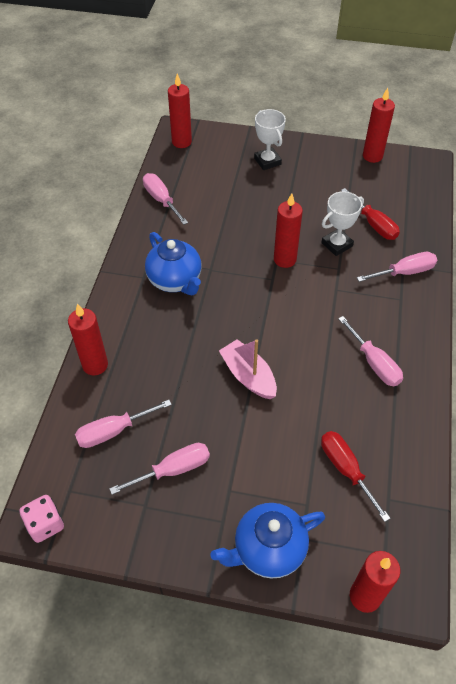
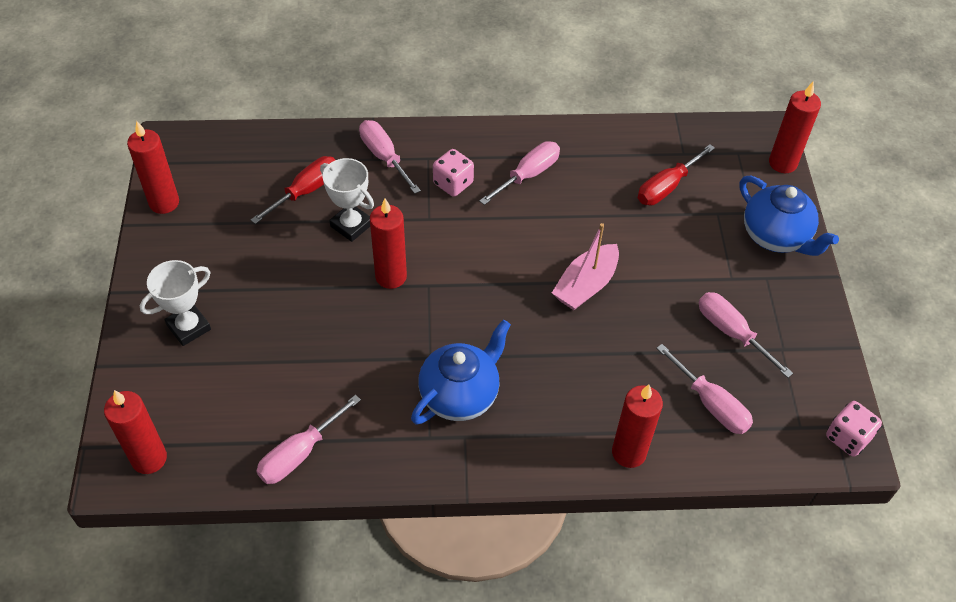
camera: 105 degrees left, 0 degrees up
none -> pink dice [433,149,474,197]

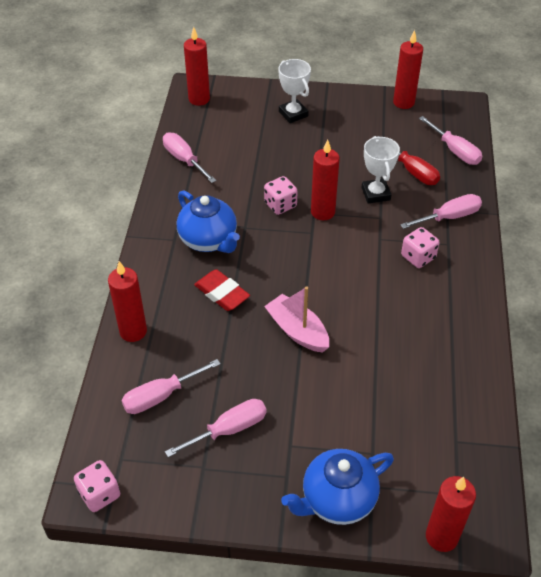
camera: 100 degrees right, 5 degrees down
white trophy [320,158,374,242] -> white trophy turned 60 degrees counterclockwise [361,136,400,204]
pink screwdriver [479,141,560,205] -> pink screwdriver moved to [419,116,482,165]
red screwdriver [638,144,715,205] -> none
none -> red eraser [194,269,250,311]
none -> pink dice [264,176,298,215]

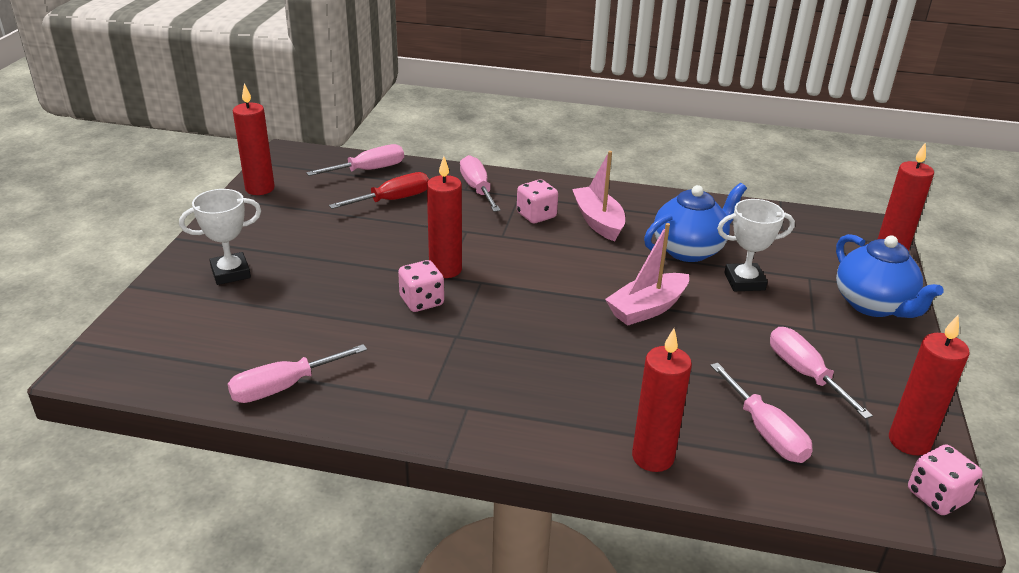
camera: 85 degrees left, 15 degrees down
blue teapot [177,190,240,253] -> blue teapot moved to [644,183,747,262]
red candle [184,27,210,106] -> red candle moved to [889,315,970,455]
red eraser [194,269,250,311] -> none
white trophy [361,136,400,204] -> white trophy moved to [717,199,795,291]
none -> pink boat [572,151,625,241]

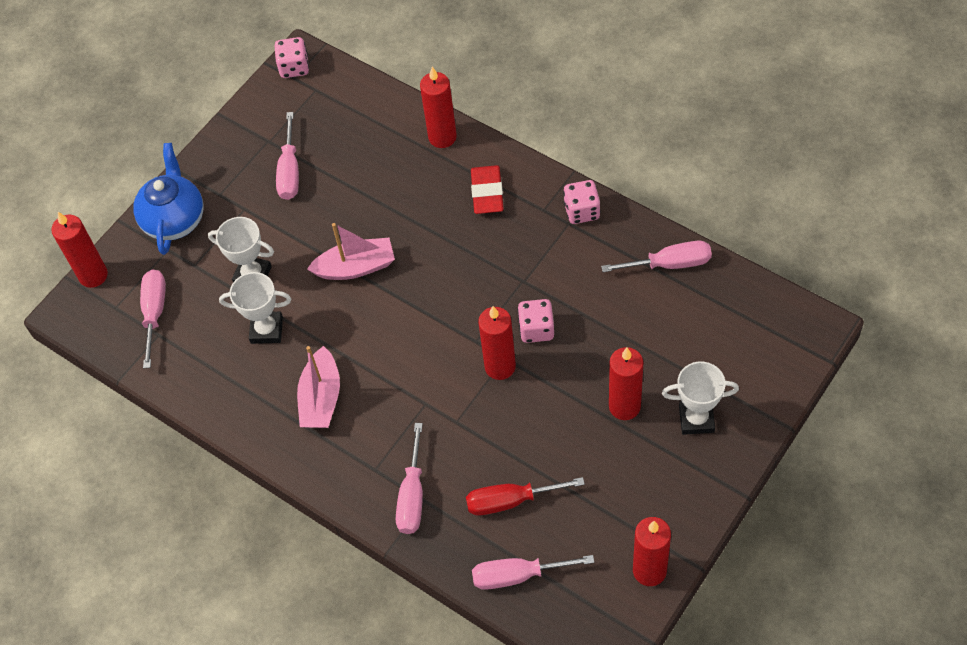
camera: 150 degrees left, 25 degrees up
pink dice [517,179,558,223] -> pink dice moved to [563,180,600,224]
blue teapot [644,183,747,262] -> white trophy [219,272,291,344]
pink screwdriver [710,363,813,463] -> pink screwdriver moved to [140,270,166,368]
red candle [889,315,970,455] -> red candle moved to [609,347,643,420]
none -> red eraser [471,165,504,214]

